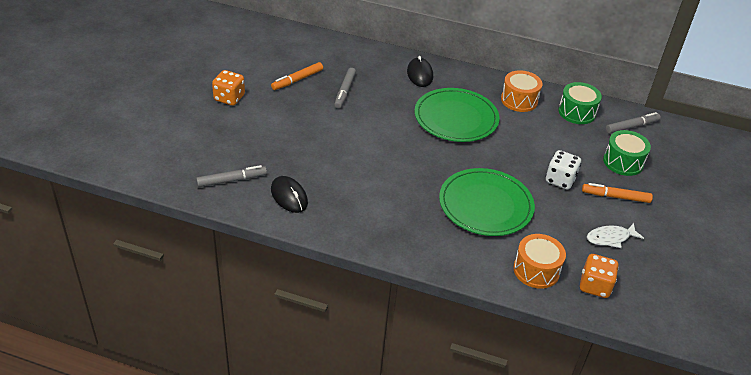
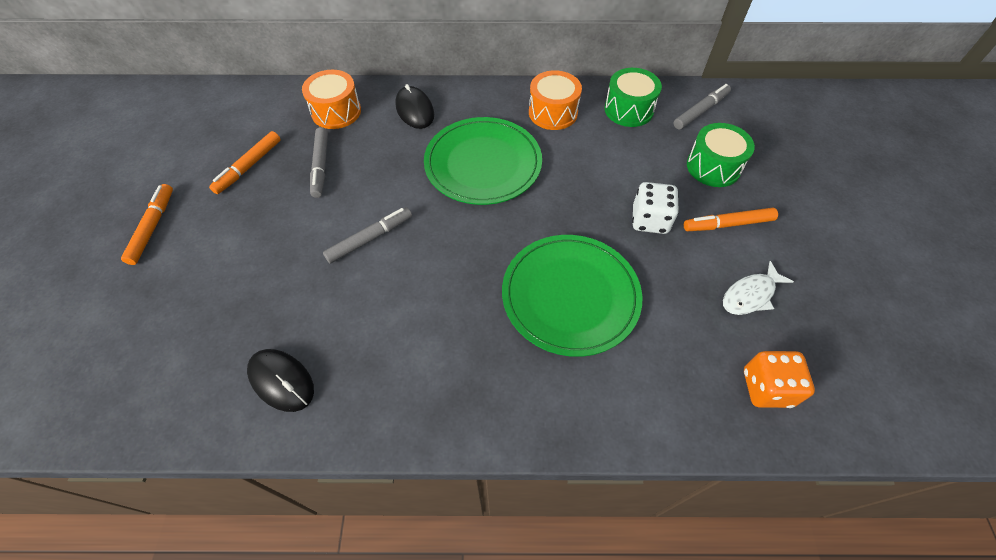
camera: 15 degrees left, 15 degrees up
grey marker [196,165,267,187] -> grey marker moved to [323,207,412,264]
orange dice [212,70,245,106] -> orange marker [121,184,173,265]
orange drum [514,234,566,289] -> orange drum moved to [302,70,361,129]

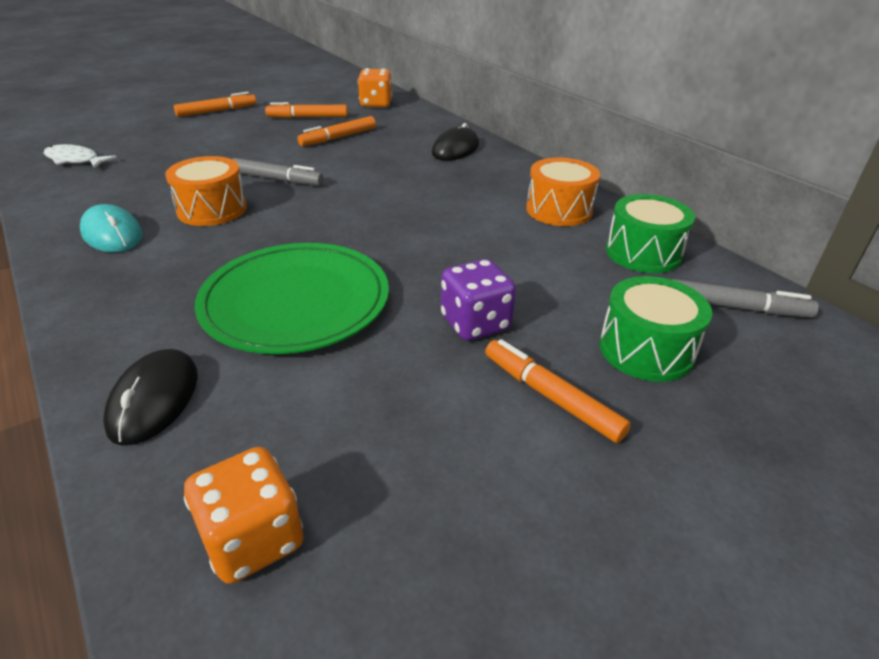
camera: 55 degrees right, 20 degrees down
black mouse [247,349,314,412] -> black mouse moved to [103,349,198,445]
orange drum [302,70,361,129] -> orange drum moved to [165,156,247,226]
grey marker [310,127,328,198] -> orange marker [297,116,376,146]
green plate [424,117,542,205] -> none
white dice [632,182,679,234] -> purple dice [441,259,516,341]
white fish [723,261,794,315] -> white fish moved to [44,144,117,168]
none -> turquoise mouse [80,204,142,252]
none -> orange dice [358,68,392,107]

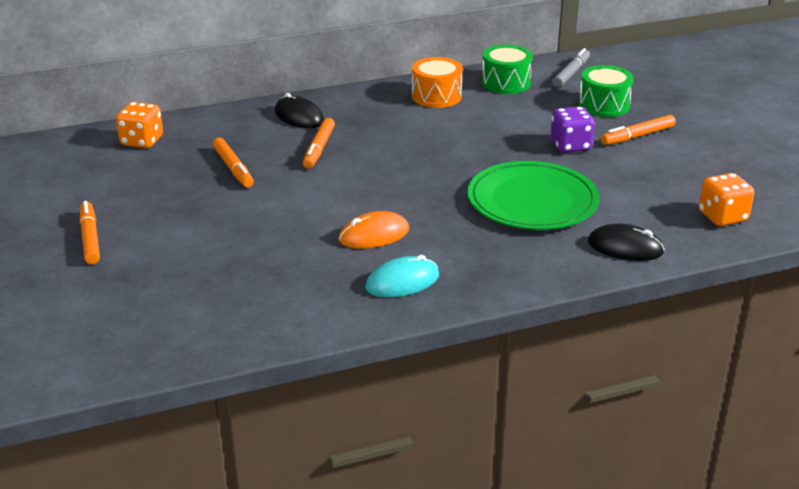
camera: 75 degrees left, 5 degrees down
white fish [44,144,117,168] -> none
orange drum [165,156,247,226] -> orange mouse [339,211,409,249]
grey marker [232,158,323,185] -> none
orange marker [265,102,348,118] -> orange marker moved to [303,118,335,169]

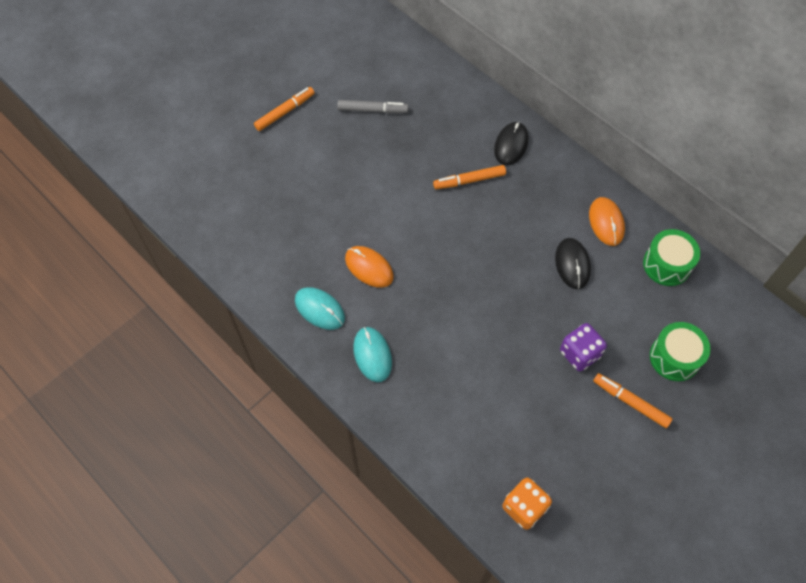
camera: 65 degrees right, 30 degrees up
orange dice [116,102,163,148] -> none
orange marker [213,138,254,188] -> none
orange drum [412,57,463,108] -> orange mouse [589,197,625,246]
green plate [467,161,599,230] -> none
grey marker [552,48,590,87] -> grey marker moved to [337,100,408,113]
black mouse [588,224,665,261] -> black mouse moved to [555,238,591,289]
none -> turquoise mouse [353,327,392,382]

